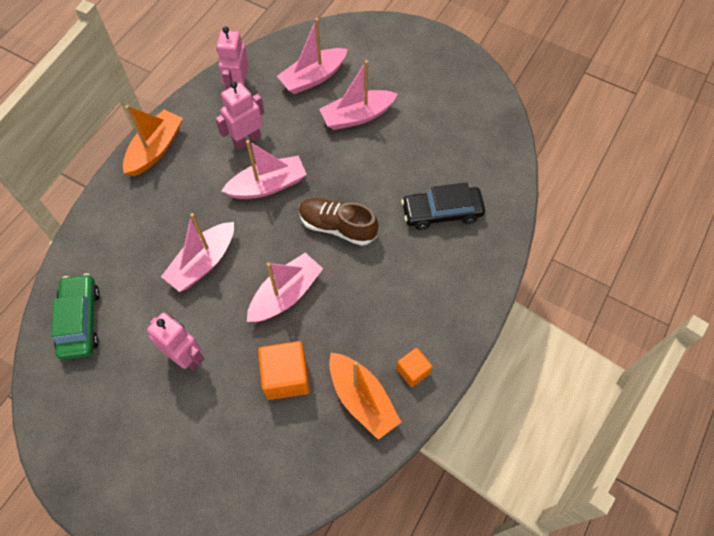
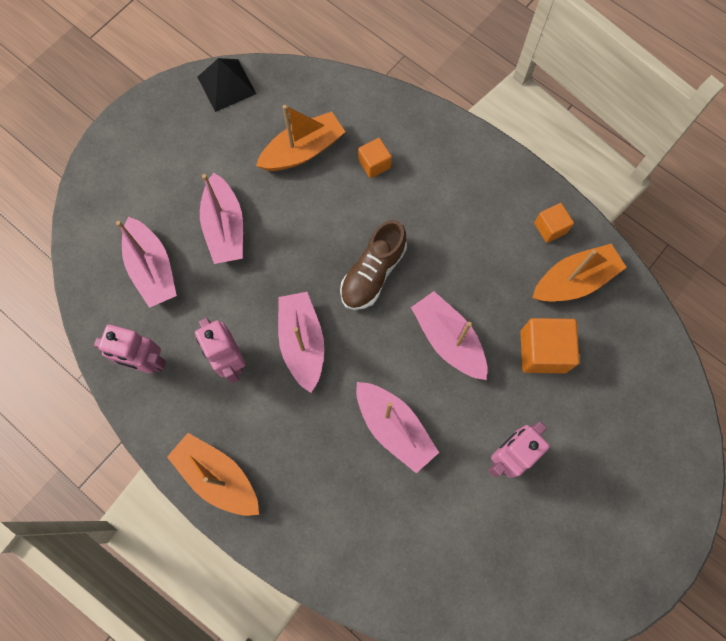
camera: 80 degrees left, 10 degrees up
green car [52,273,100,360] -> none
black car [401,182,485,230] -> orange cube [358,138,392,178]
none -> black pyramid [198,58,256,112]
none -> orange boat [256,105,345,171]

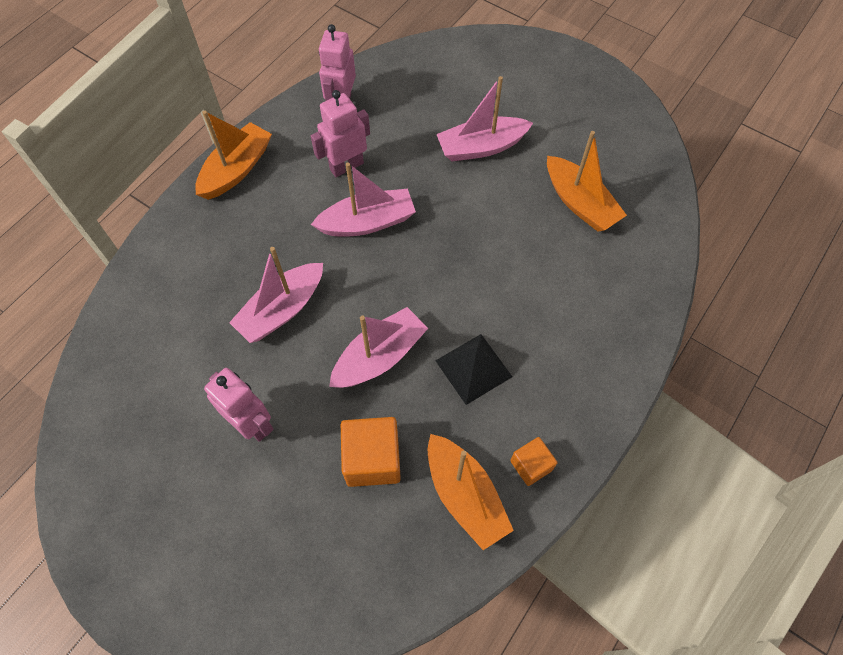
camera: 85 degrees right, 10 degrees down
pink boat [116,217,177,308] -> none
black pyramid [198,58,256,112] -> black pyramid moved to [435,334,512,405]
brown shoe [340,220,407,310] -> none
orange cube [358,138,392,178] -> none

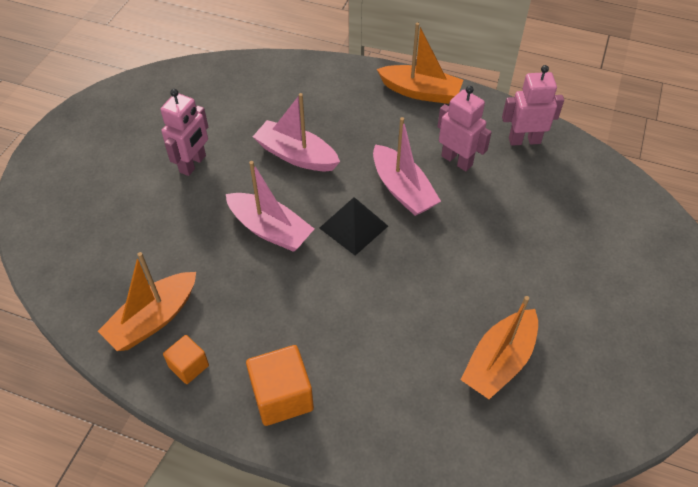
camera: 75 degrees right, 10 degrees down
orange cube [341,417,401,487] -> orange cube moved to [246,345,314,426]
black pyramid [435,334,512,405] -> black pyramid moved to [319,197,388,256]
pink boat [436,76,533,162] -> none

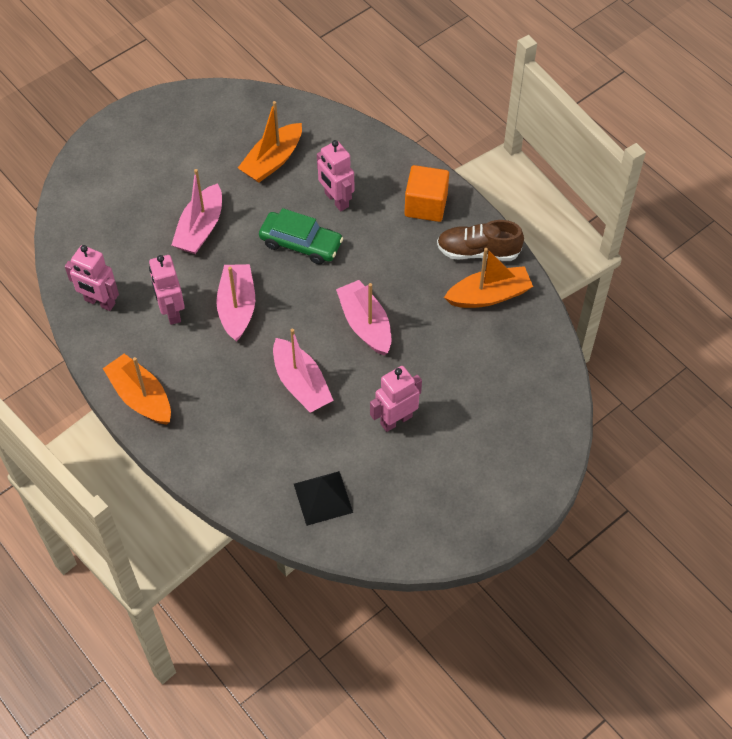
camera: 150 degrees left, 5 degrees up
orange cube [163,335,209,384] -> brown shoe [437,220,524,261]
black pyramid [319,197,388,256] -> black pyramid moved to [294,471,353,526]
orange boat [460,296,538,399] -> orange boat turned 150 degrees clockwise [238,101,302,183]
none -> pink boat [172,169,222,254]
none -> green car [259,208,344,265]
none -> pink robot [317,140,354,211]

